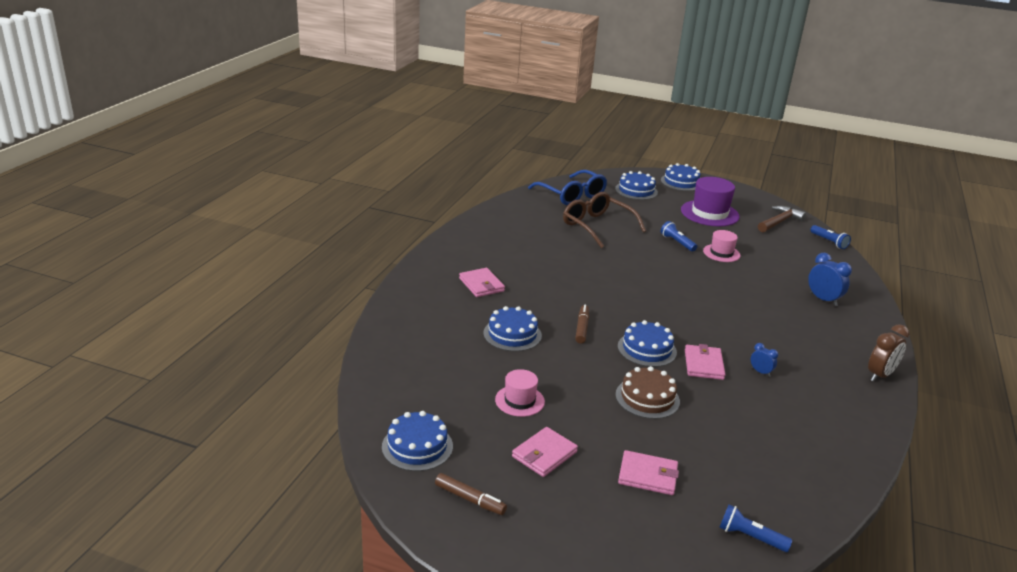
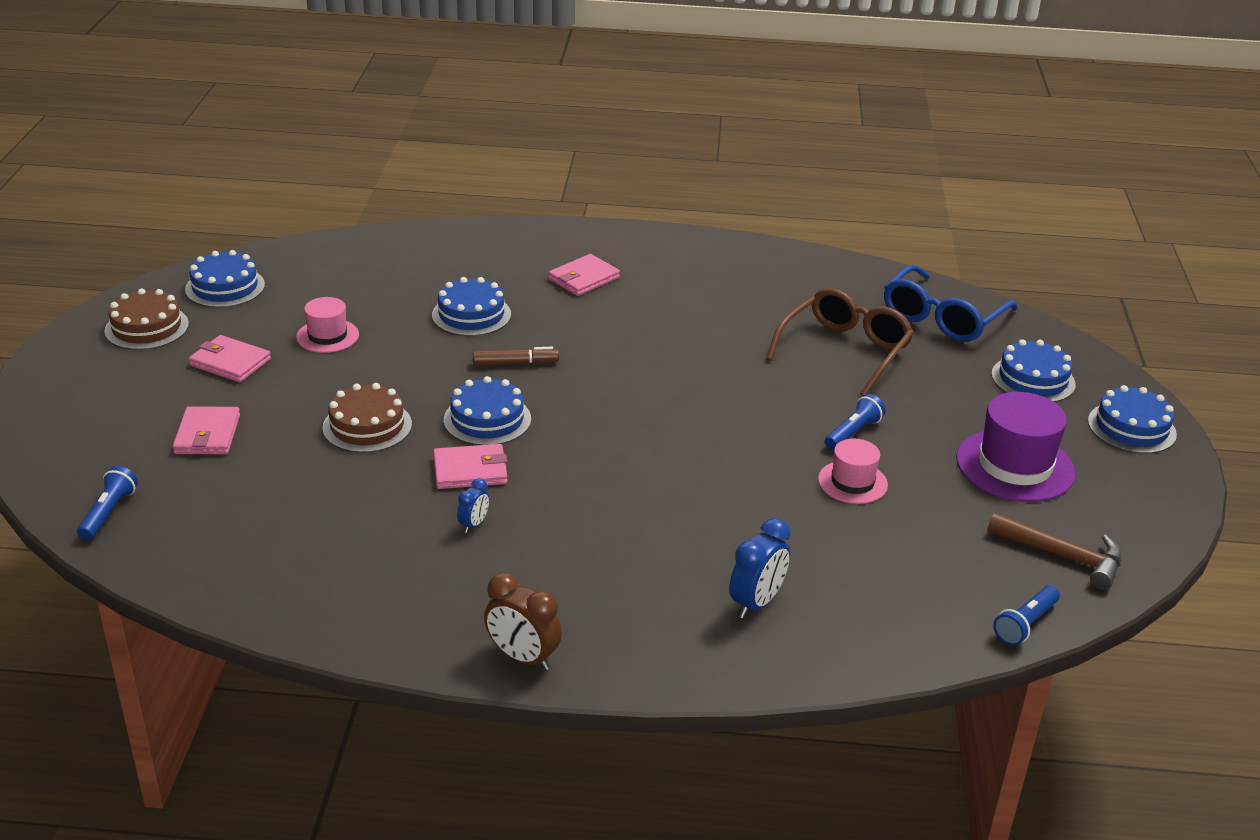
camera: 75 degrees right, 5 degrees up
brown marker [435,473,507,515] -> brown cake [104,288,189,350]

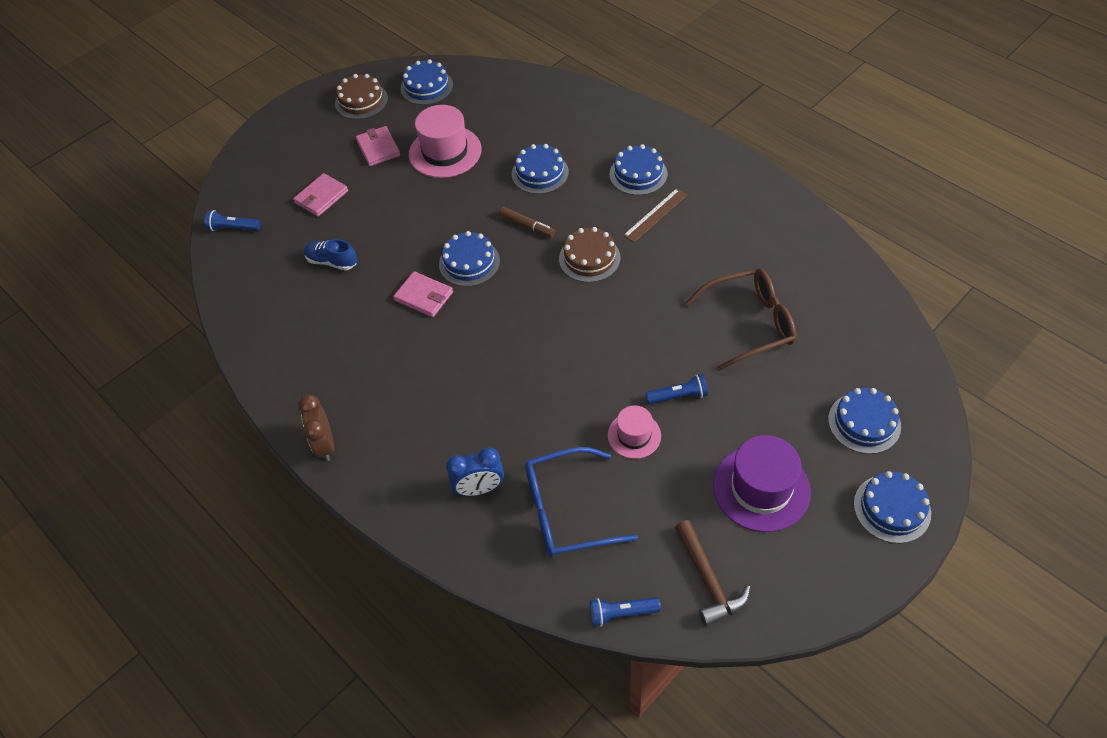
camera: 45 degrees right, 20 degrees up
blue flashlight [77,466,138,540] -> blue flashlight turned 135 degrees counterclockwise [204,210,260,231]
pink hat [296,297,359,353] -> pink hat [409,105,482,178], size x1.72
brown cake [322,383,412,453] -> brown cake moved to [559,227,621,282]
blue clock [457,478,489,533] -> none
pink wallet [548,254,620,296] -> blue cake [609,144,667,195]
blue glasses [884,265,1018,342] -> blue glasses moved to [525,447,638,557]
none -> blue shoe [304,239,357,270]
none -> brown ruler [623,188,687,242]

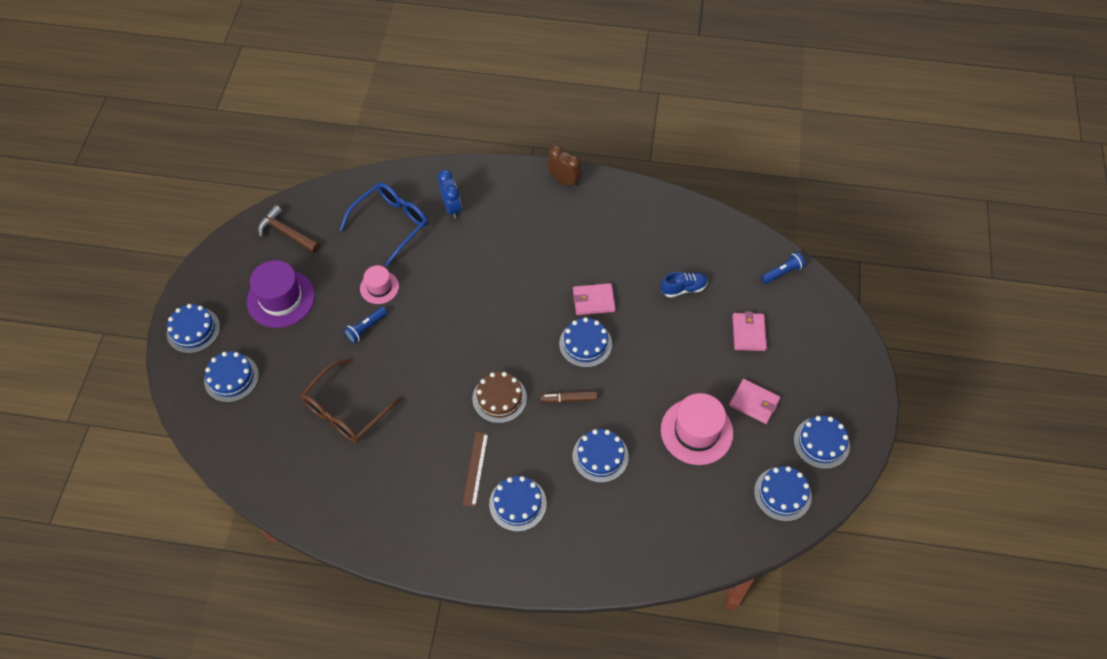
camera: 140 degrees right, 5 degrees up
brown cake [335,74,388,119] -> blue cake [794,416,850,469]
blue clock [446,448,504,496] -> blue clock turned 120 degrees clockwise [438,170,461,219]
blue flashlight [590,597,661,627] -> none

